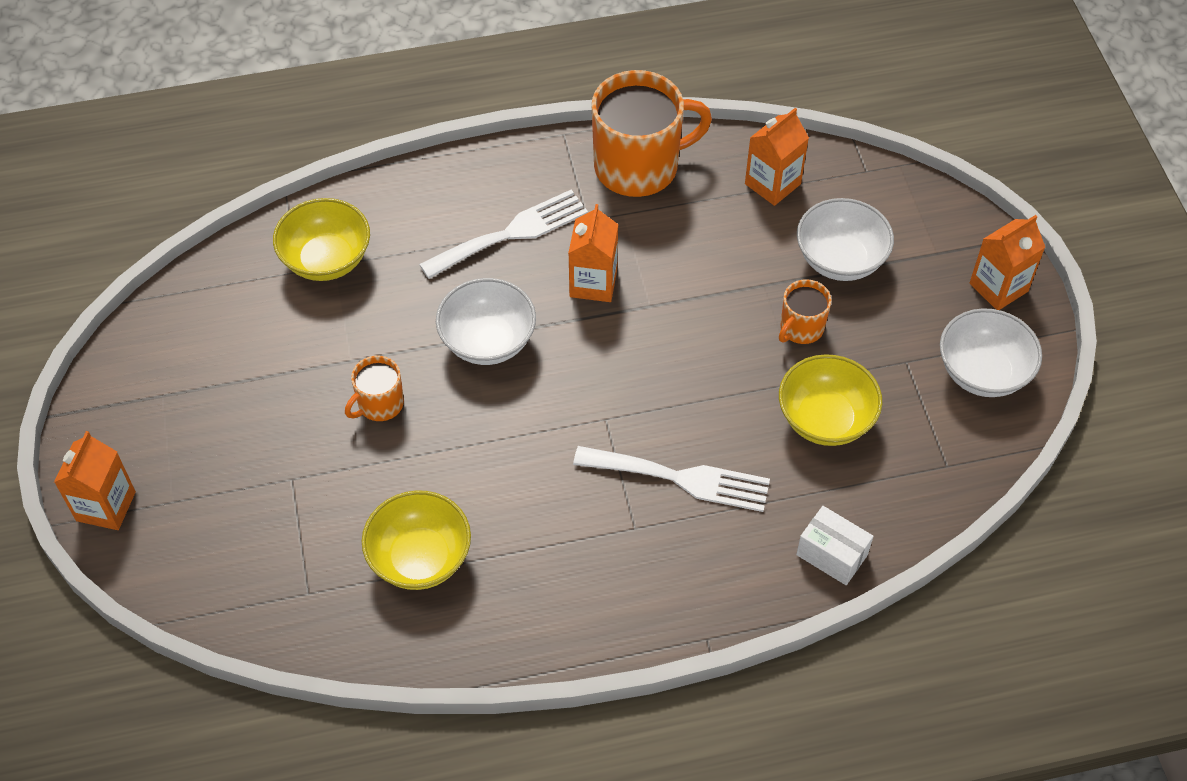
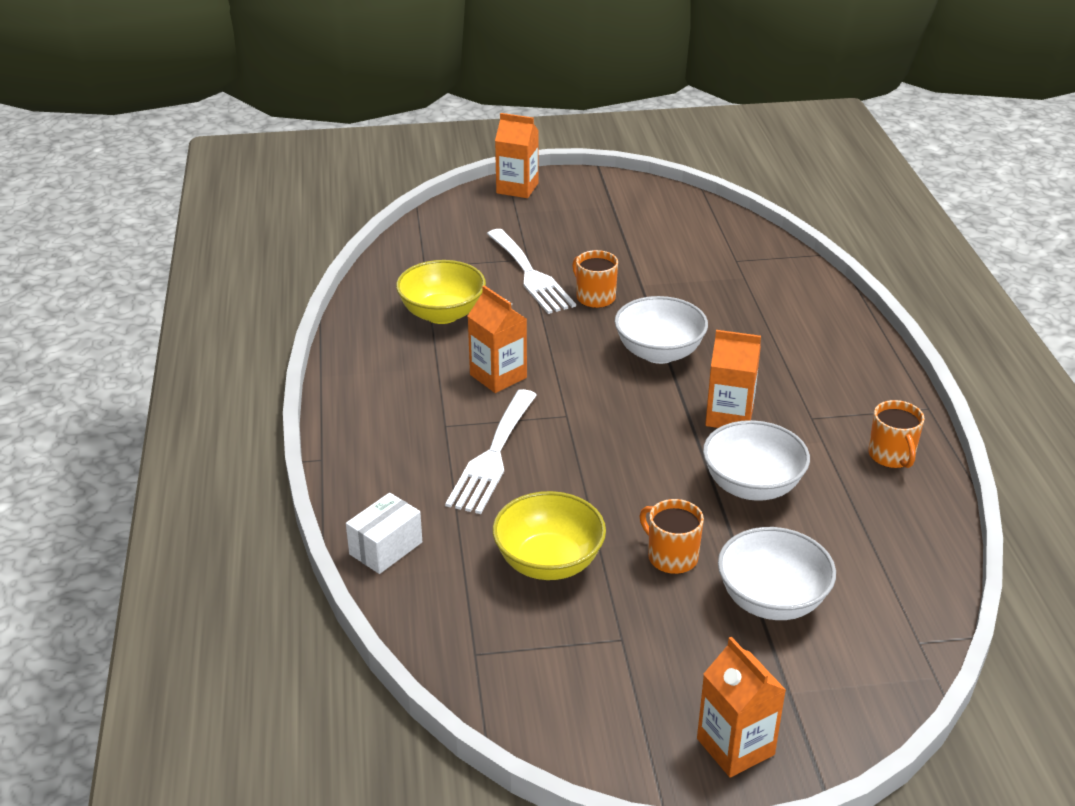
camera: 95 degrees right, 20 degrees down
yellow bowl [273,198,370,281] -> none
white fork [419,190,588,279] -> white fork moved to [487,229,576,314]
orange mug [592,70,712,197] -> orange mug [868,400,924,468], size x0.49
orange carton [745,108,809,206] -> orange carton moved to [468,285,527,393]
white bowl [940,308,1042,397] -> white bowl moved to [703,420,810,501]

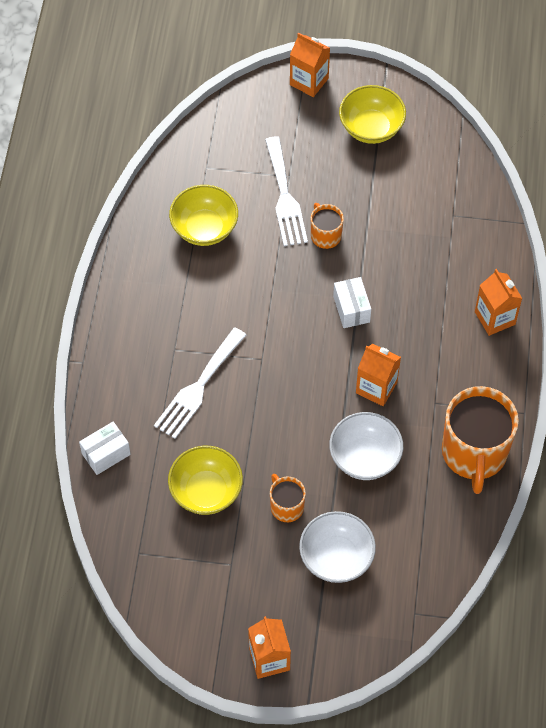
camera: 15 degrees right, 25 degrees up
orange carton [468,285,527,393] -> orange carton moved to [475,269,523,336]
white bowl [615,296,708,364] -> white box [333,277,371,328]
orange mug [868,400,924,468] -> orange mug [442,386,519,494], size x2.02
none -> yellow bowl [339,85,406,144]

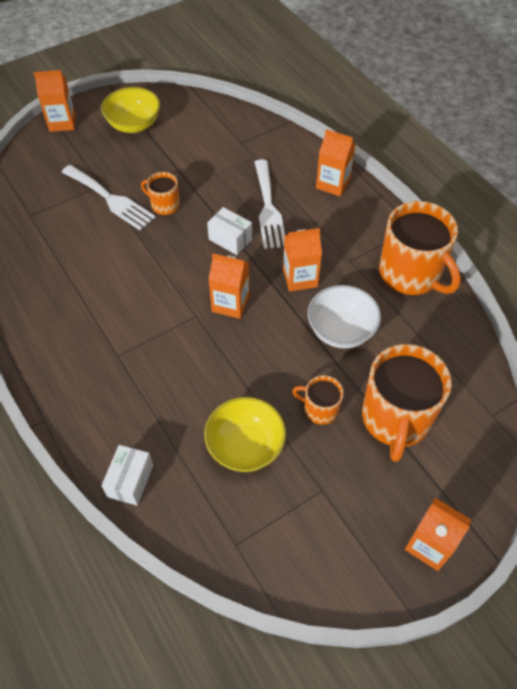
camera: 40 degrees left, 5 degrees down
white fork [154,328,246,439] -> white fork moved to [255,159,285,249]
yellow bowl [169,185,238,246] -> none
white bowl [299,511,376,583] -> orange mug [362,344,452,462]
none -> orange carton [208,253,249,319]

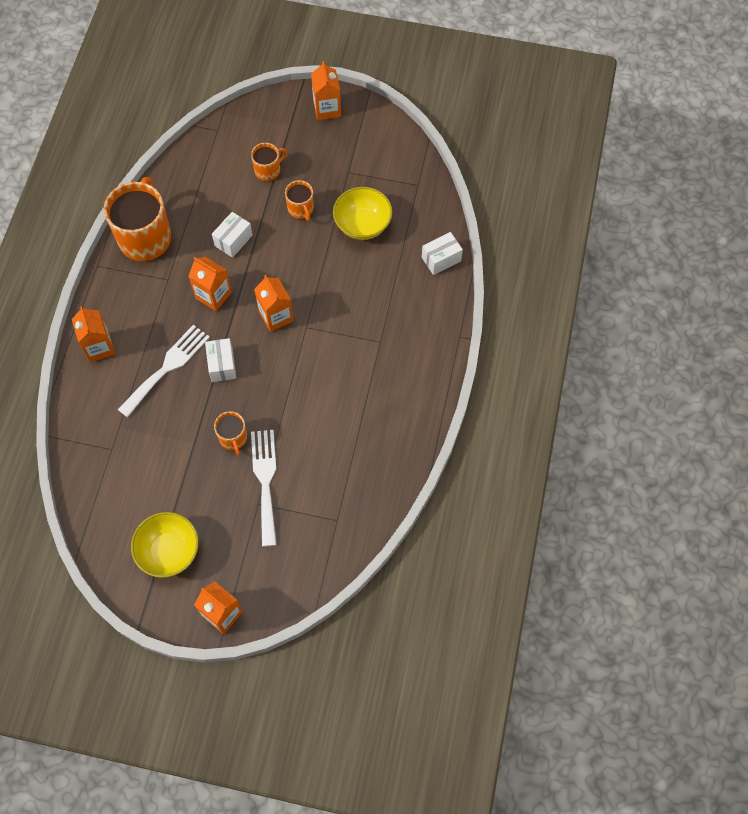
camera: 135 degrees left, 10 degrees up
white bowl [308,285,381,348] -> white box [212,212,252,258]
orange mug [362,344,452,462] -> orange mug [251,143,287,181], size x0.49

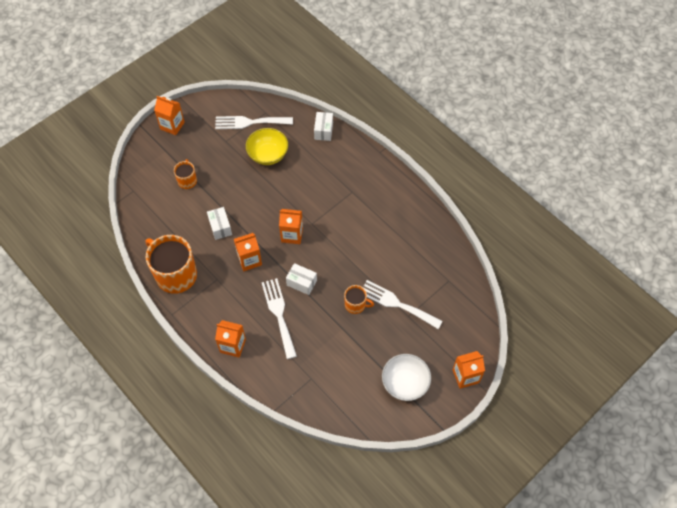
camera: 55 degrees left, 5 degrees down
yellow bowl [131,512,199,578] -> white bowl [382,354,431,401]
orange mug [285,180,314,221] -> none
none -> white fork [215,116,293,129]

